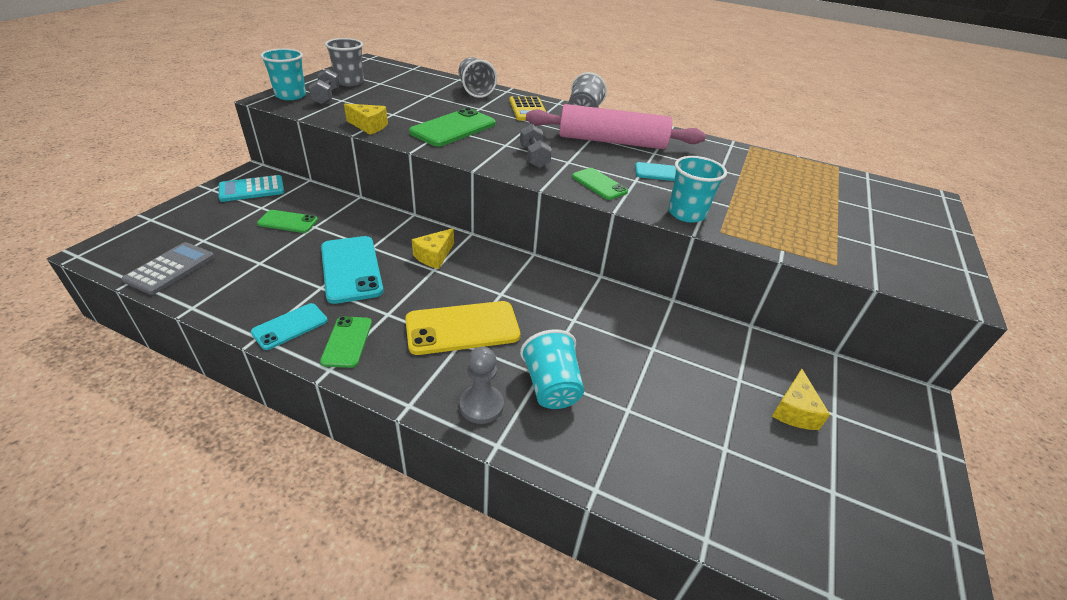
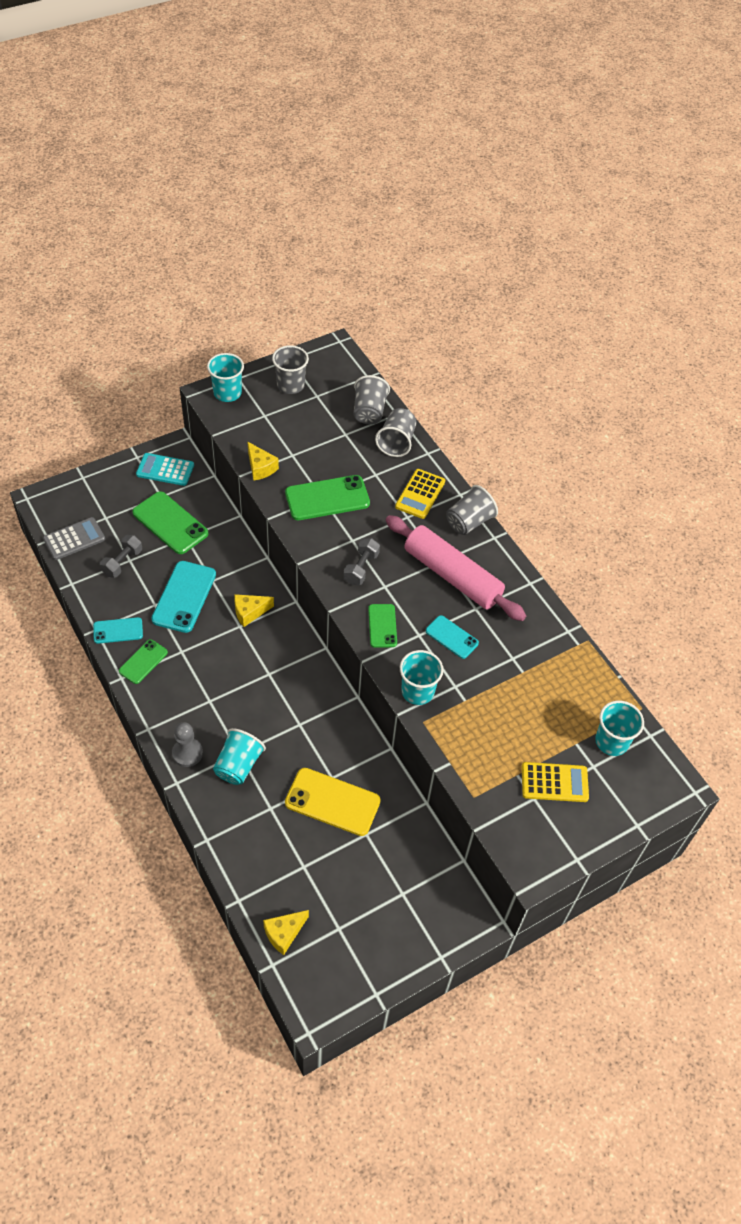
camera: 35 degrees right, 15 degrees up
green phone [257,210,318,233] -> green phone [132,491,208,554], size x1.70
grey dumbbell [309,68,340,105] -> grey dumbbell moved to [100,535,142,578]
yellow phone [405,301,520,355] -> yellow phone moved to [285,768,381,836]
yellow cheese [772,369,830,430] -> yellow cheese moved to [263,910,309,955]
none -> grey cup [354,375,390,424]
none -> yellow calculator [522,762,589,802]
none -> turquoise cup [595,701,644,756]

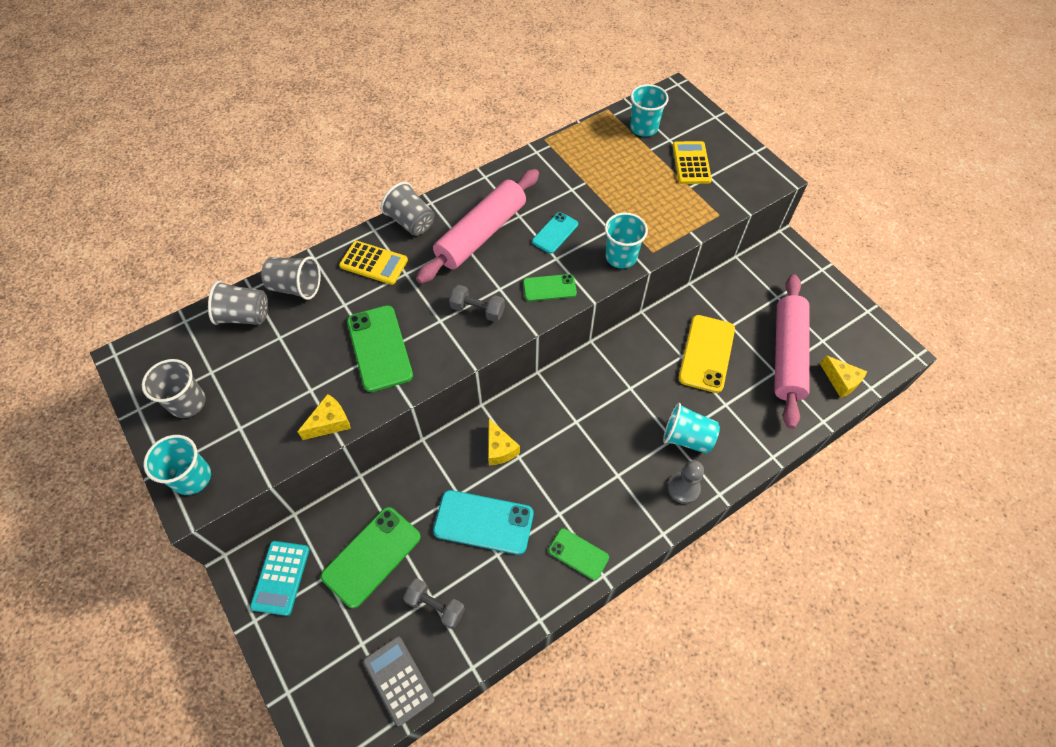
camera: 90 degrees left, 5 degrees up
turquoise phone [93,617,143,644] -> none
none -> pink rolling pin [774,274,810,429]

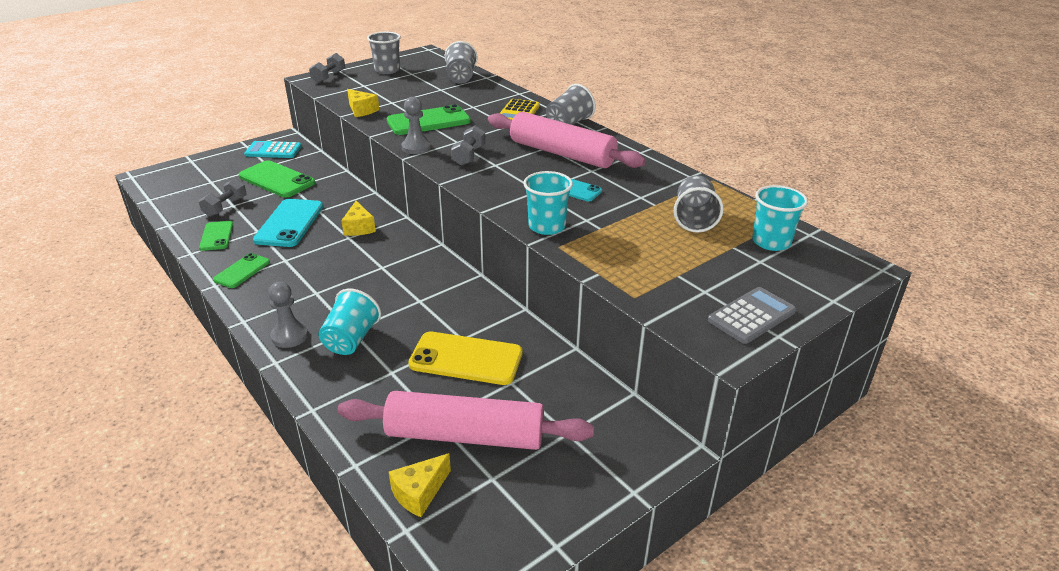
camera: 85 degrees right, 25 degrees down
turquoise cup [144,435,211,495] -> grey dumbbell [309,53,345,83]
grey cup [261,256,321,300] -> grey cup moved to [674,175,724,233]
grey calculator [363,636,435,726] -> grey calculator moved to [708,287,796,344]
yellow cheese [488,419,520,465] -> yellow cheese turned 75 degrees counterclockwise [341,201,376,236]
green phone [523,274,577,301] -> green phone moved to [199,221,233,251]
yellow calculator [672,141,712,184] -> none
none -> grey pawn [401,97,431,154]

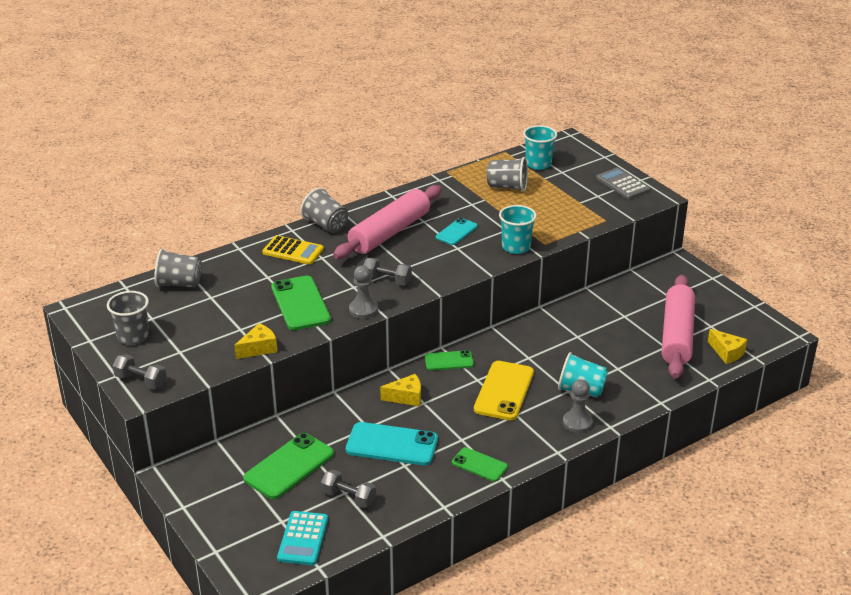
camera: 85 degrees left, 0 degrees up
green phone [199,221,233,251] -> green phone moved to [425,350,474,370]
turquoise calculator [244,141,302,158] -> turquoise calculator moved to [277,511,328,565]
yellow phone [408,332,523,385] -> yellow phone moved to [474,361,534,420]

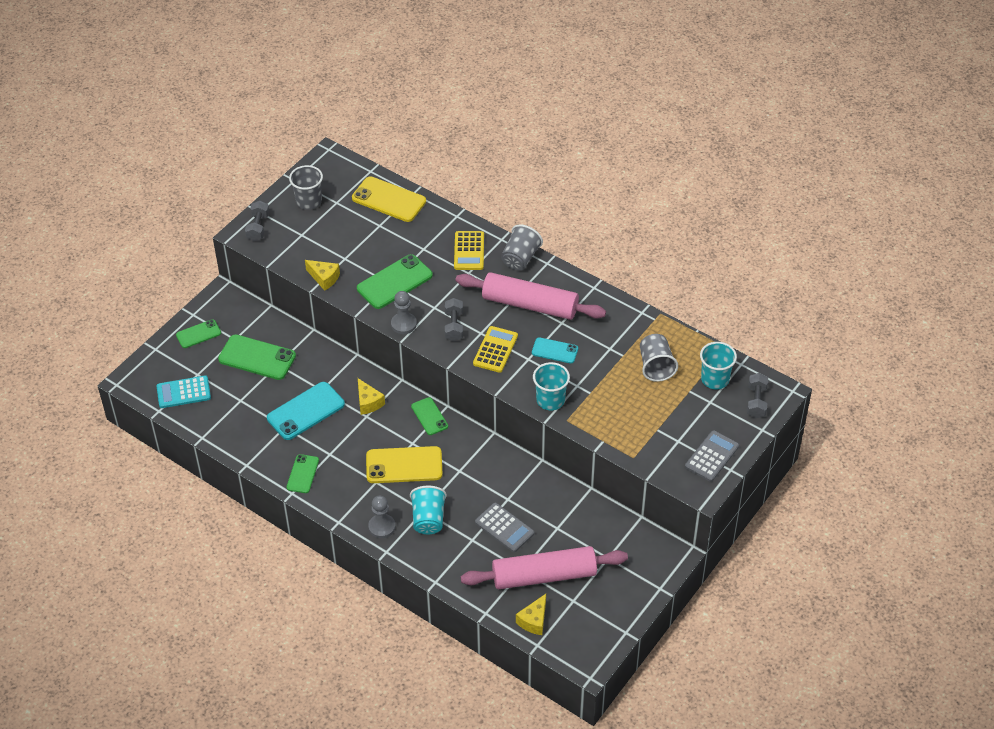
camera: 70 degrees right, 15 degrees up
grey cup [154,249,202,287] -> yellow phone [352,176,426,222]
grey dumbbell [321,469,376,508] -> grey dumbbell moved to [747,373,768,418]
turquoise phone [346,422,438,465] -> turquoise phone turned 60 degrees clockwise [267,382,345,440]
none -> green phone [176,319,221,348]
none -> yellow calculator [473,326,518,373]
none -> grey calculator [475,503,534,552]

